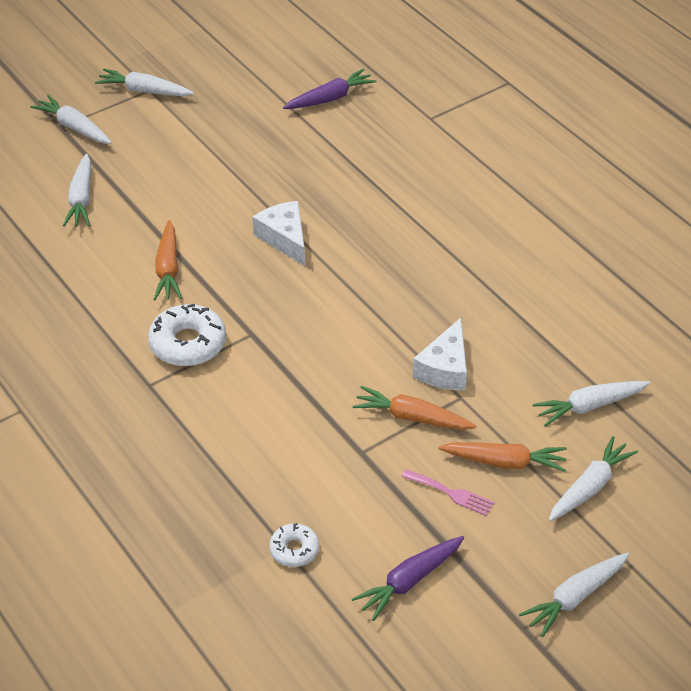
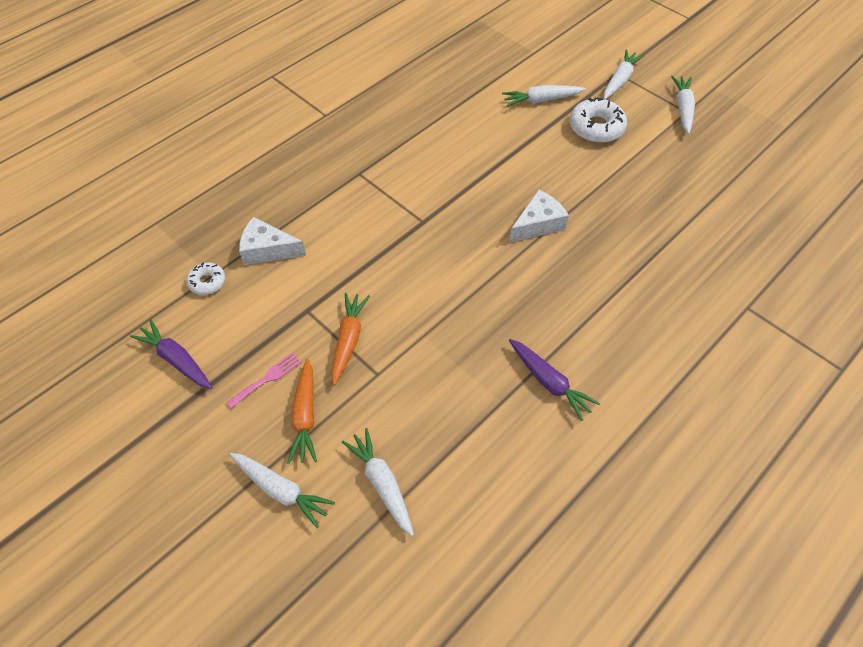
camera: 80 degrees right, 10 degrees up
white donut [148,304,226,366] -> white donut moved to [570,97,627,143]
orange carrot [153,220,182,300] -> none
purple carrot [283,68,377,109] -> purple carrot moved to [509,339,600,421]
pink fork [401,469,494,516] -> pink fork turned 150 degrees counterclockwise [226,353,301,409]
white cheese [413,318,467,391] -> white cheese moved to [239,217,306,265]
white carrot [519,552,629,637] -> none

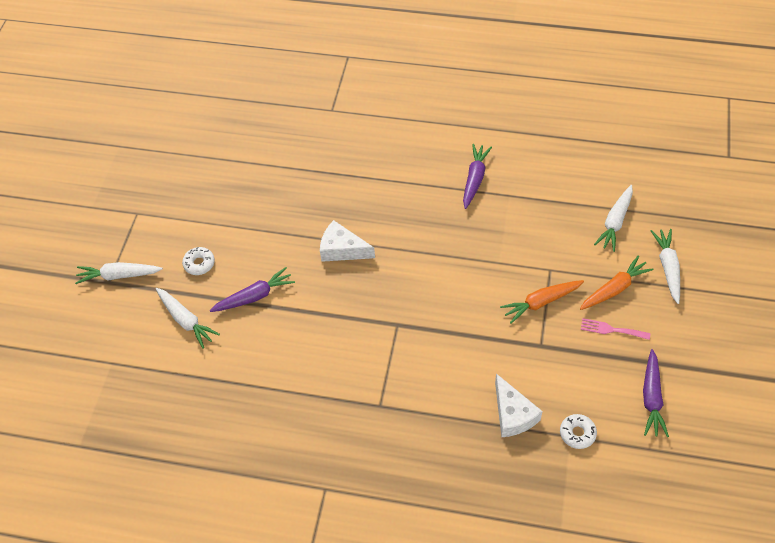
camera: 120 degrees left, 0 degrees up
white donut [570,97,627,143] -> white donut [182,247,215,275], size x0.57
white carrot [671,76,695,134] -> none
none -> purple carrot [210,267,295,312]

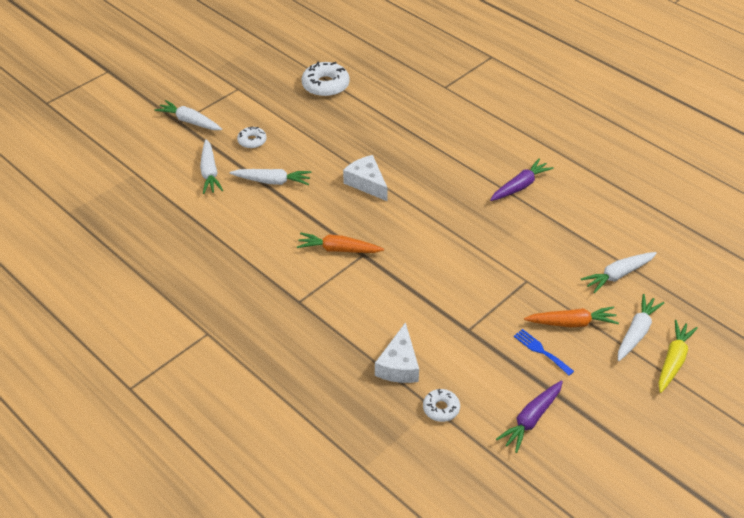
camera: 30 degrees right, 10 degrees down
purple carrot [210,267,295,312] -> white carrot [230,169,311,185]
orange carrot [500,280,584,324] -> orange carrot moved to [297,232,384,253]
pink fork [581,318,650,340] -> blue fork [514,329,574,376]
none -> white donut [302,61,350,97]
none -> yellow carrot [658,320,698,393]

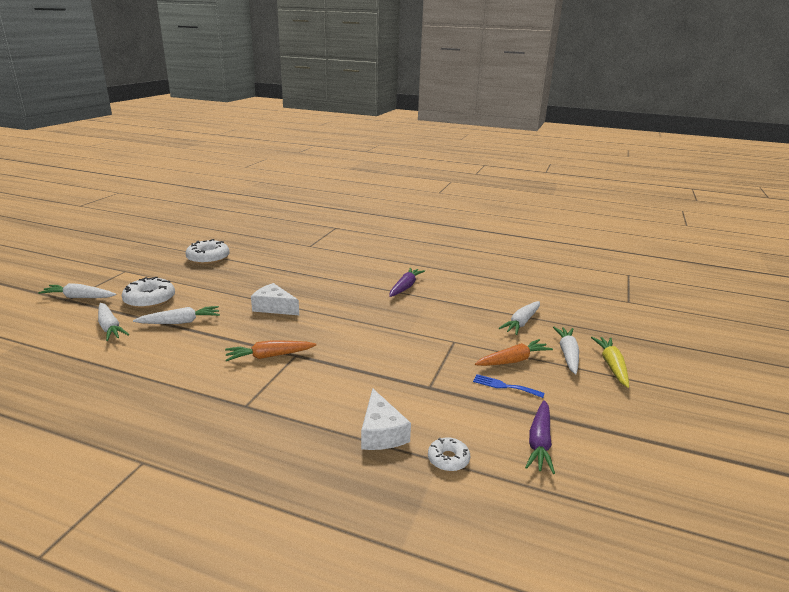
camera: 25 degrees left, 20 degrees down
white donut [237,126,267,149] -> white donut [122,277,175,309], size x1.75

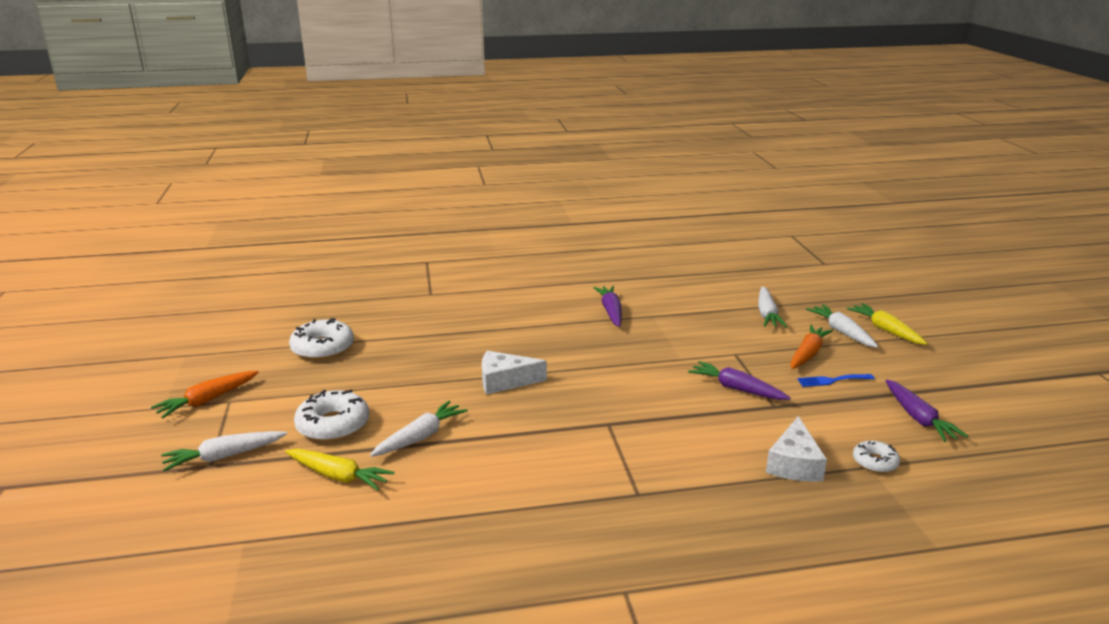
camera: 30 degrees left, 0 degrees up
white carrot [98,303,129,341] -> yellow carrot [285,449,395,491]
orange carrot [225,340,316,361] -> orange carrot moved to [151,371,259,418]
white cheese [361,388,411,450] -> white cheese turned 60 degrees clockwise [766,416,827,482]
none -> purple carrot [688,361,791,400]

